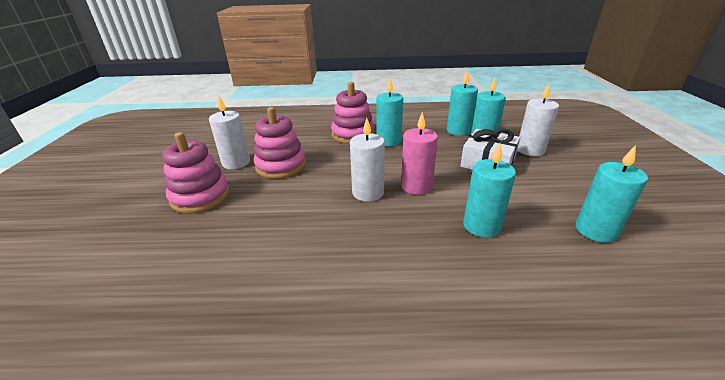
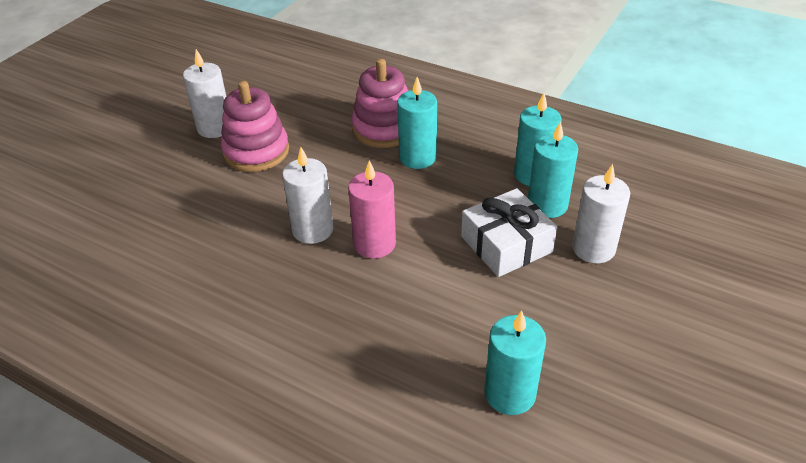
camera: 30 degrees right, 10 degrees up
pink stacking toy [162,132,230,214] -> none
turquoise candle [463,143,516,238] -> none

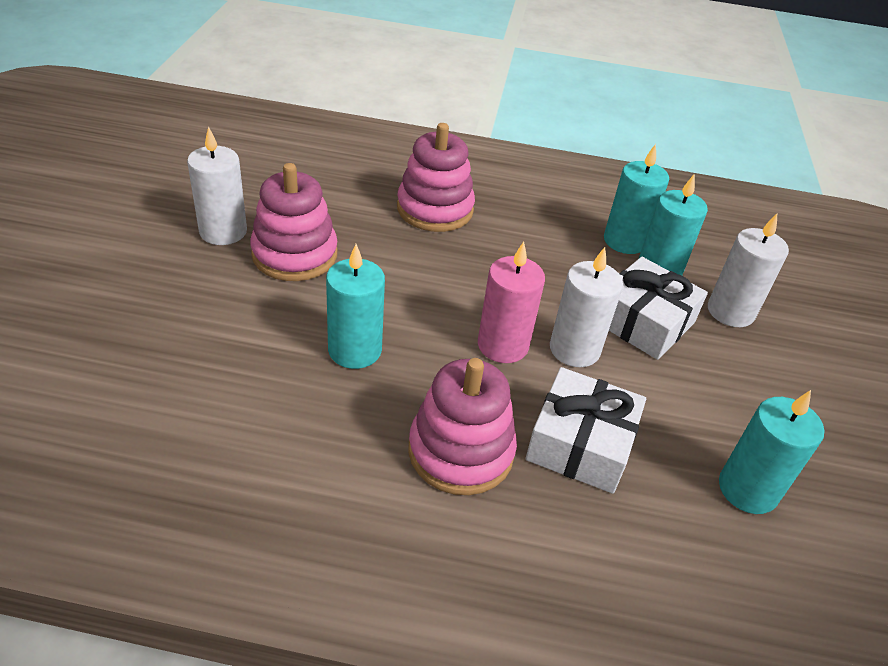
camera: 25 degrees left, 0 degrees up
white candle [282,147,334,244] -> white candle moved to [550,247,623,367]
turquoise candle [397,77,437,169] -> turquoise candle moved to [326,244,385,369]
none -> pink stacking toy [408,358,517,495]
none -> white gift [526,367,646,494]

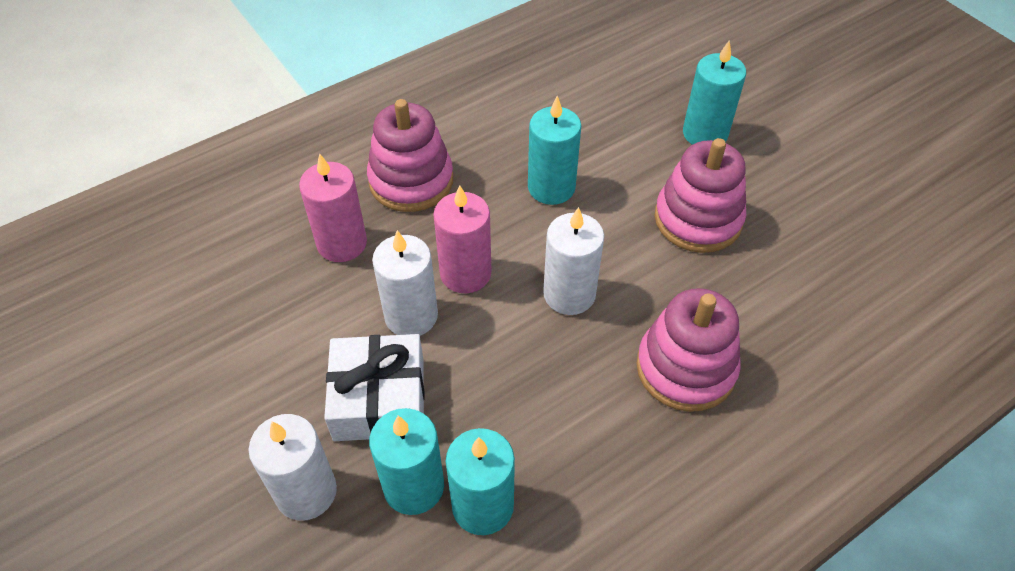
camera: 140 degrees right, 10 degrees up
white candle [187,126,247,245] -> white candle moved to [543,207,604,315]
white gift [526,367,646,494] -> pink candle [299,153,367,262]
turquoise candle [719,390,824,514] -> turquoise candle moved to [683,41,746,145]

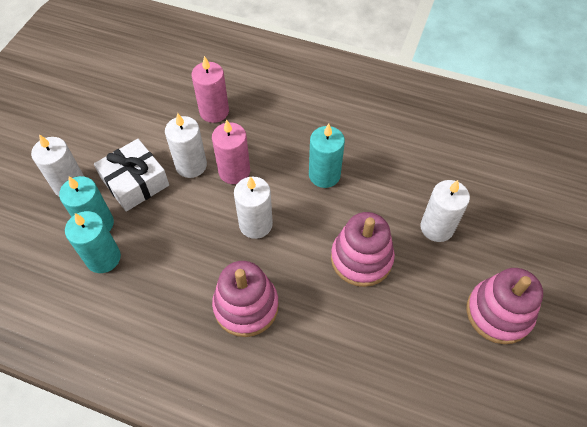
camera: 55 degrees right, 5 degrees up
pink stacking toy [367,99,453,212] -> pink stacking toy moved to [466,268,543,344]
turquoise candle [683,41,746,145] -> white candle [421,180,470,242]

